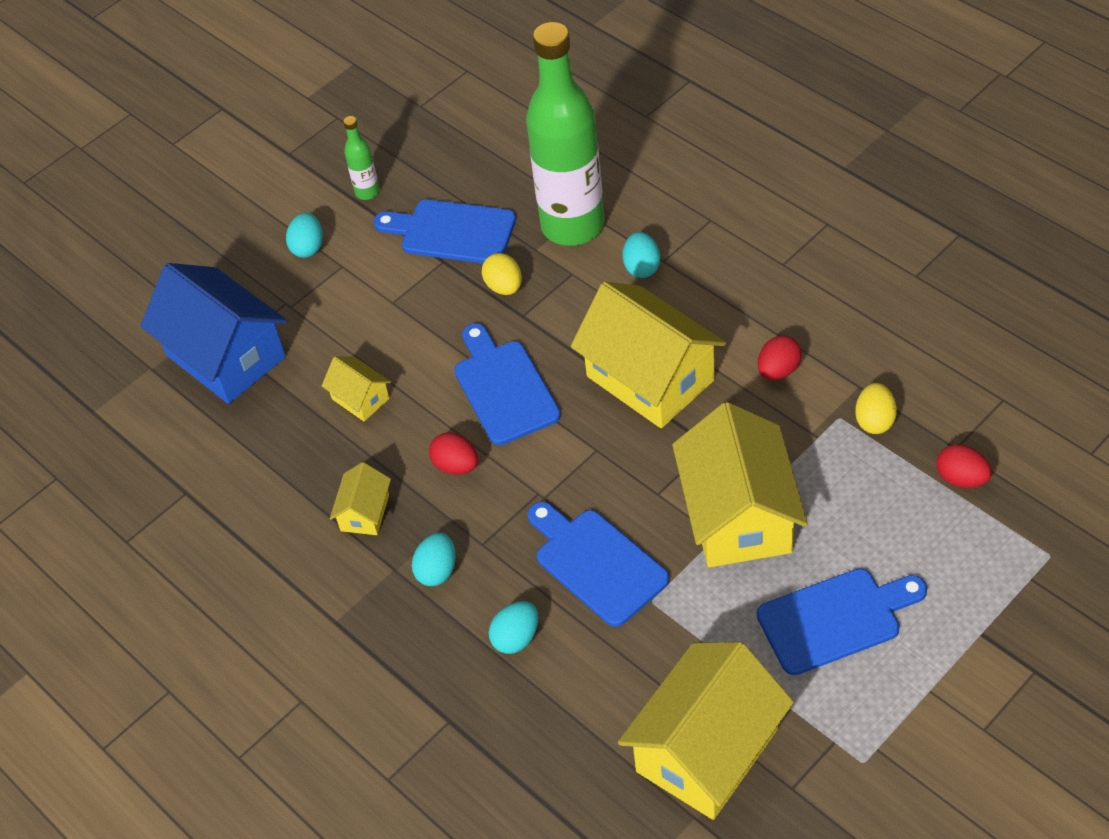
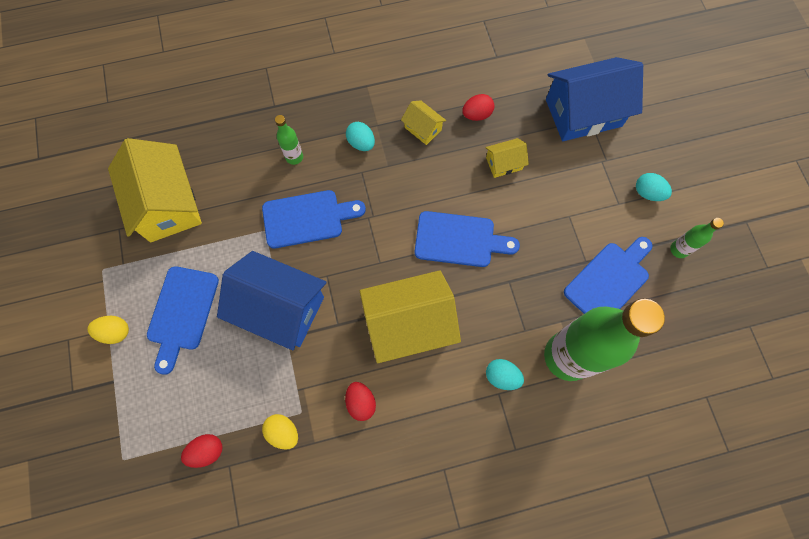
camera: 115 degrees right, 20 degrees up
red egg [429,432,478,475] -> red egg moved to [462,94,494,121]
yellow egg [482,253,522,295] -> yellow egg moved to [87,316,129,344]
turquoise egg [489,601,538,654] -> green bottle [275,115,303,165]
yellow house [672,402,808,567] -> blue house [217,251,326,350]

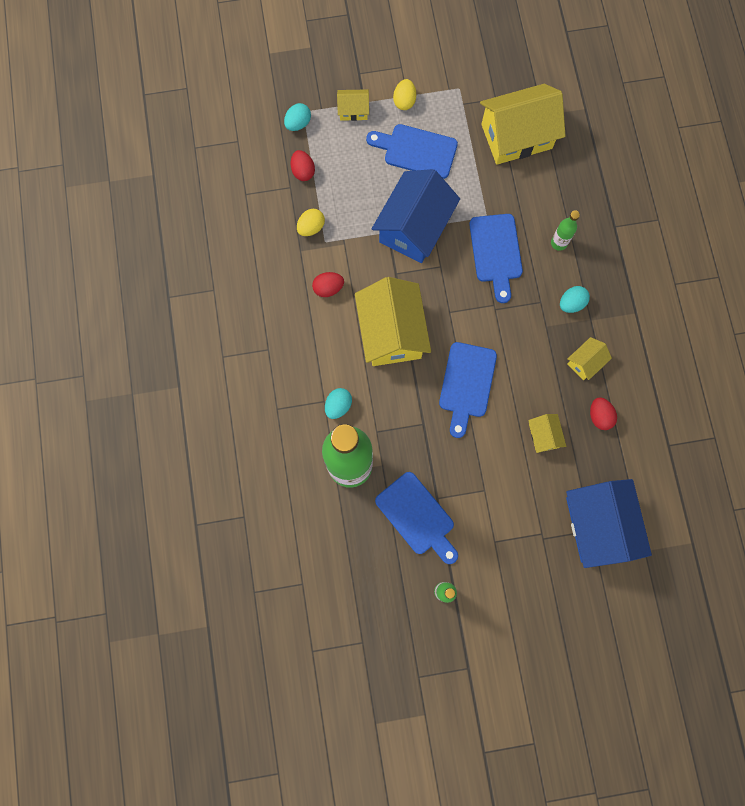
camera: 95 degrees right, 5 degrees up
turquoise egg [636,173,672,201] -> turquoise egg moved to [284,103,311,131]
none -> yellow house [337,89,369,121]

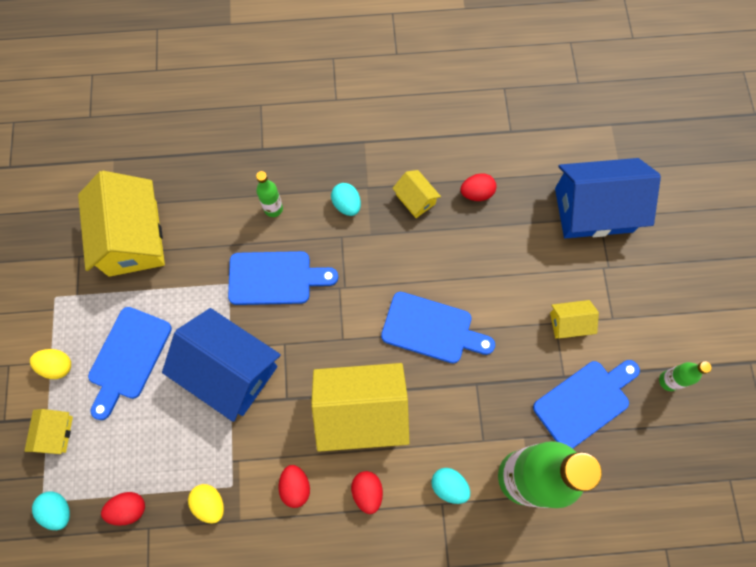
camera: 85 degrees left, 5 degrees down
yellow house [528,414,566,453] -> yellow house moved to [550,300,599,339]
none -> red egg [351,471,383,514]

